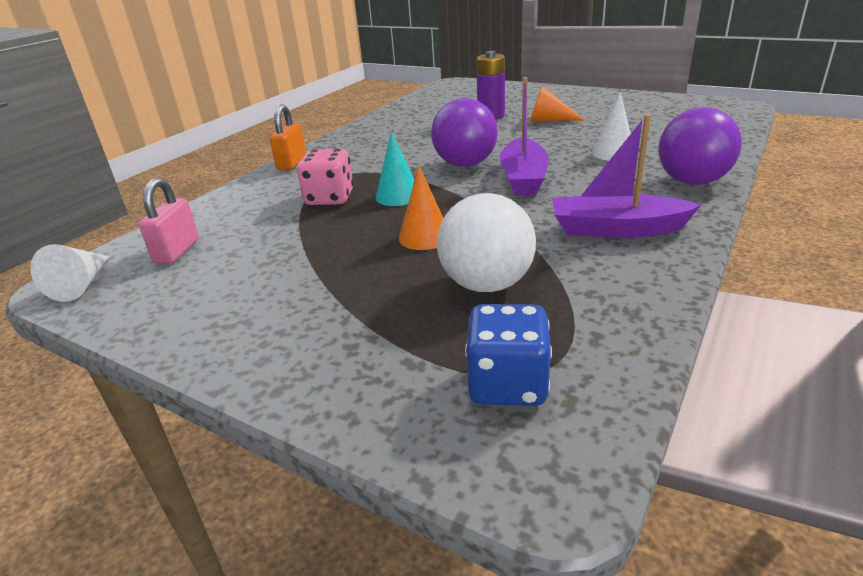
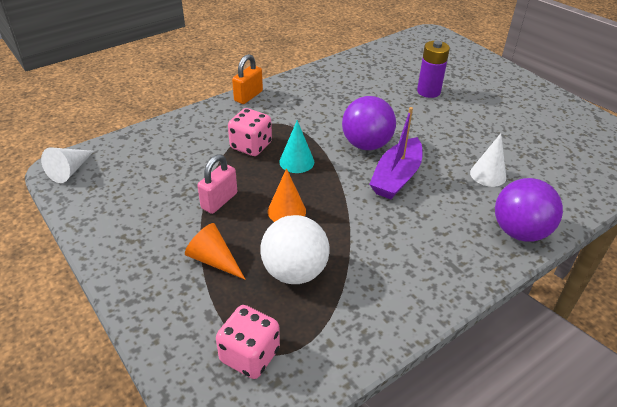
camera: 20 degrees right, 10 degrees up
pink padlock [138,178,199,264] -> pink padlock moved to [197,154,237,214]
blue dice [465,304,552,406] -> pink dice [216,305,280,379]
orange cone [530,85,585,121] -> orange cone moved to [185,223,246,280]
purple boat [552,114,701,238] -> none

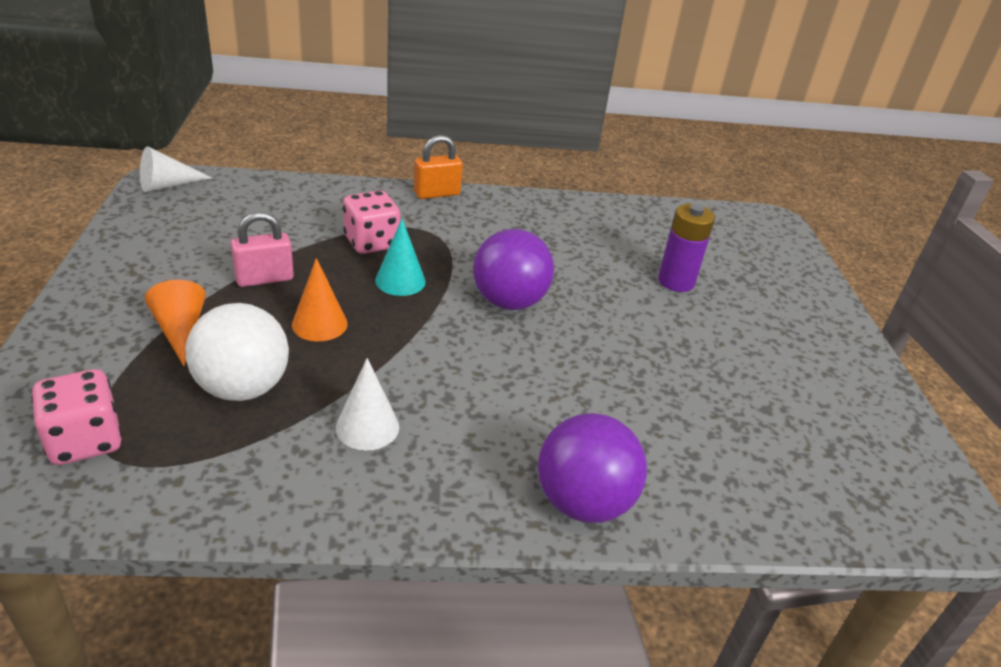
camera: 30 degrees right, 5 degrees down
purple boat [369,107,422,199] -> none
white cone [470,133,506,187] -> white cone moved to [336,358,399,450]

